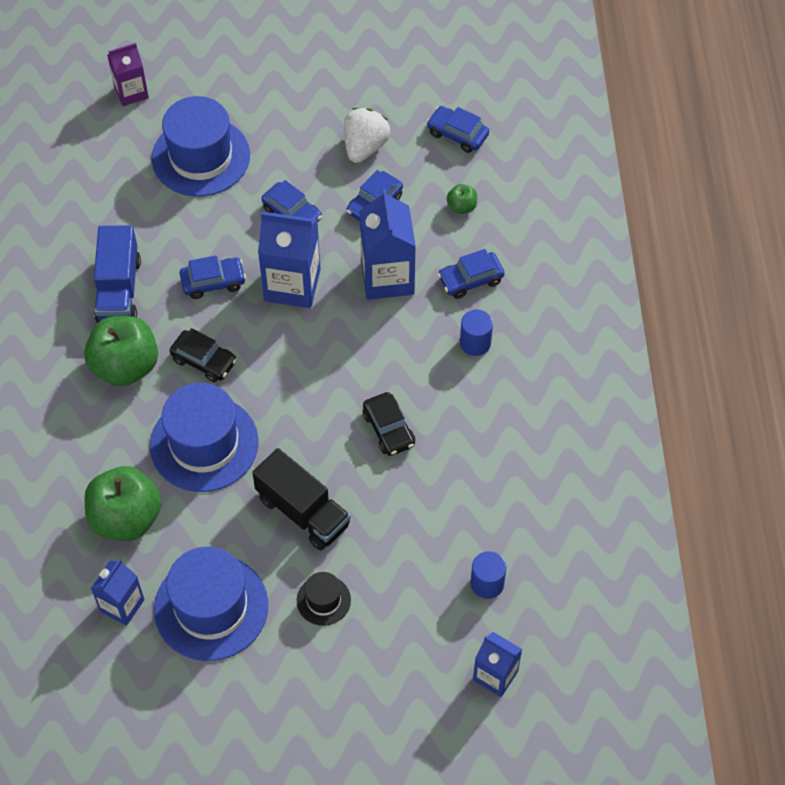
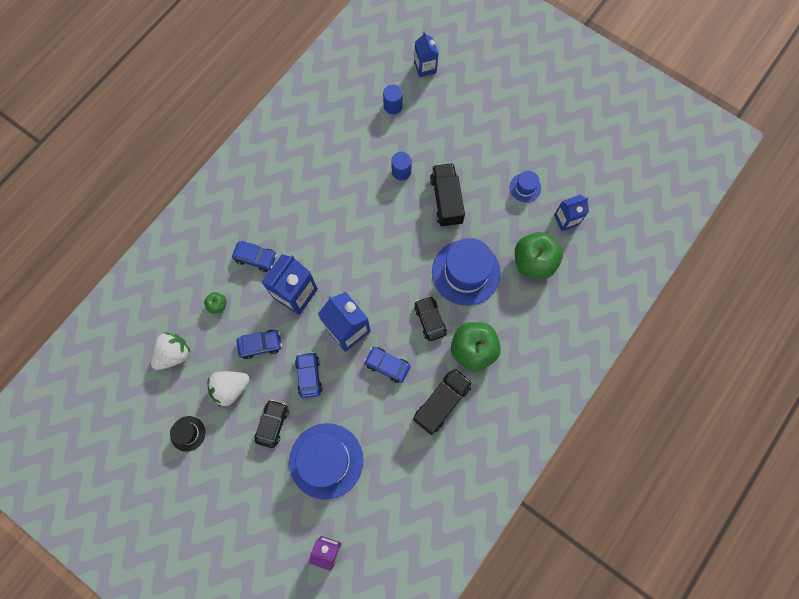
camera: 140 degrees left, 15 degrees up
blue truck [94,225,141,323] -> black truck [413,368,473,435]
blue hat [154,547,268,661] -> blue hat [510,171,541,202], size x0.48
black hat [297,572,351,626] -> black hat moved to [170,416,205,452]
black car [363,392,415,456] -> black car moved to [255,400,289,448]
blue car [427,106,489,153] -> white strawberry [151,333,191,370]
blue cylinder [460,309,493,356] -> blue cylinder moved to [391,152,412,180]

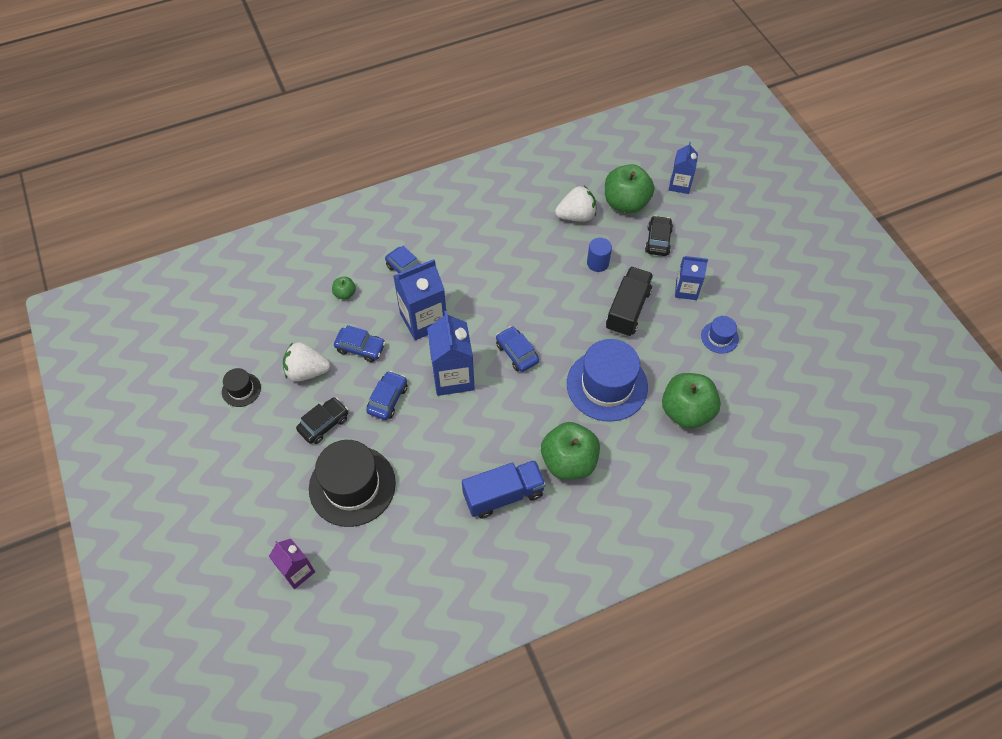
camera: 30 degrees right, 15 degrees down
white strawberry [151,333,191,370] -> white strawberry moved to [555,186,596,222]
blue hat [289,423,363,500] -> black hat [309,440,396,527]
blue car [364,347,411,383] -> blue car moved to [496,326,539,372]
blue cylinder [383,85,403,114] -> green apple [605,164,654,213]
black truck [413,368,473,435] -> blue truck [462,460,546,519]
black car [414,296,447,341] -> black car moved to [645,215,673,256]
blue carton [554,195,589,231] -> blue carton moved to [675,256,708,300]

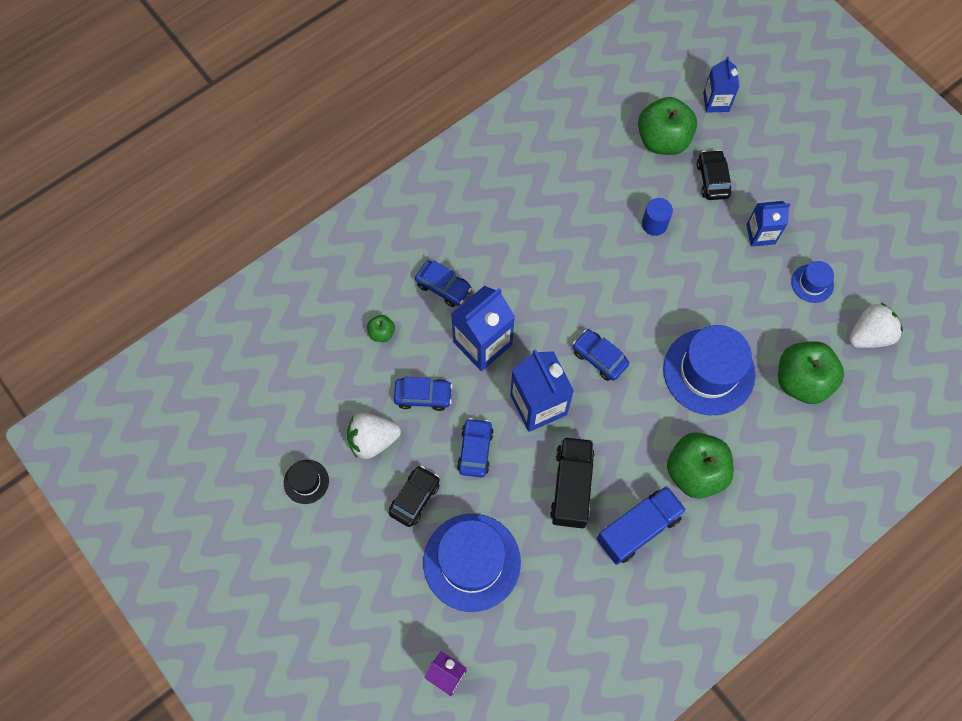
camera: 15 degrees left, 10 degrees up
black hat [309,440,396,527] -> blue hat [423,514,521,612]
white strawberry [555,186,596,222] -> white strawberry moved to [849,303,903,348]
black truck [606,266,653,337] -> black truck moved to [550,437,595,528]

